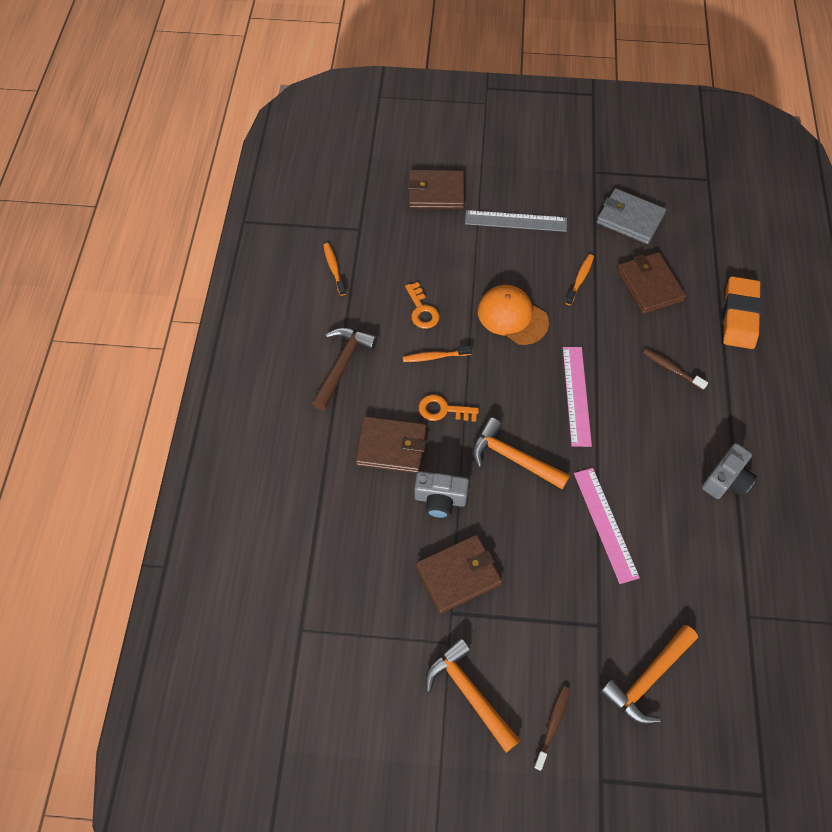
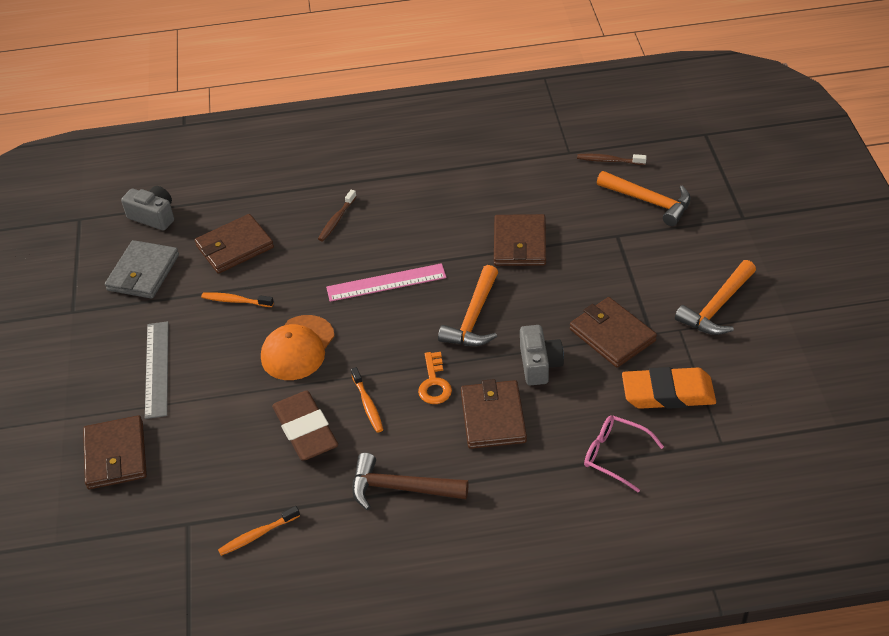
camera: 100 degrees left, 15 degrees down
orange key [405,282,440,329] -> brown eraser [272,391,338,461]
brown toothbrush [534,686,570,771] -> brown toothbrush moved to [577,154,647,165]
pink ruler [574,468,640,584] -> brown wallet [494,214,546,266]
grey camera [702,443,757,499] -> grey camera moved to [121,186,174,231]
orange eraser [723,276,762,349] -> orange eraser moved to [622,367,716,409]
none -> pink glasses [584,415,664,493]

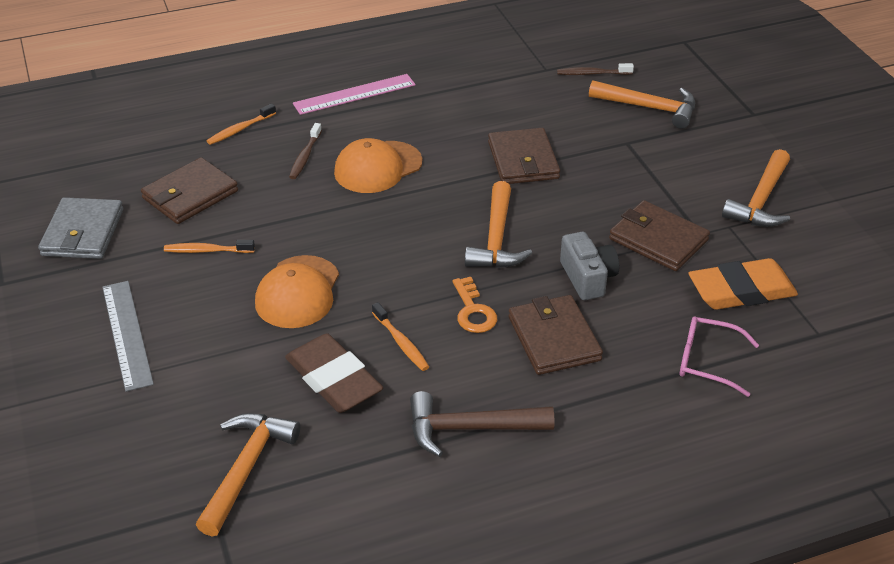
camera: 15 degrees left, 5 degrees down
brown wallet [83,415,147,489] -> none
grey camera [121,186,174,231] -> none
orange toothbrush [218,506,300,556] -> orange toothbrush moved to [207,104,276,145]
pink ruler [326,263,446,302] -> pink ruler moved to [293,74,416,115]
none -> orange hammer [196,413,300,536]
none -> orange cap [334,138,422,193]

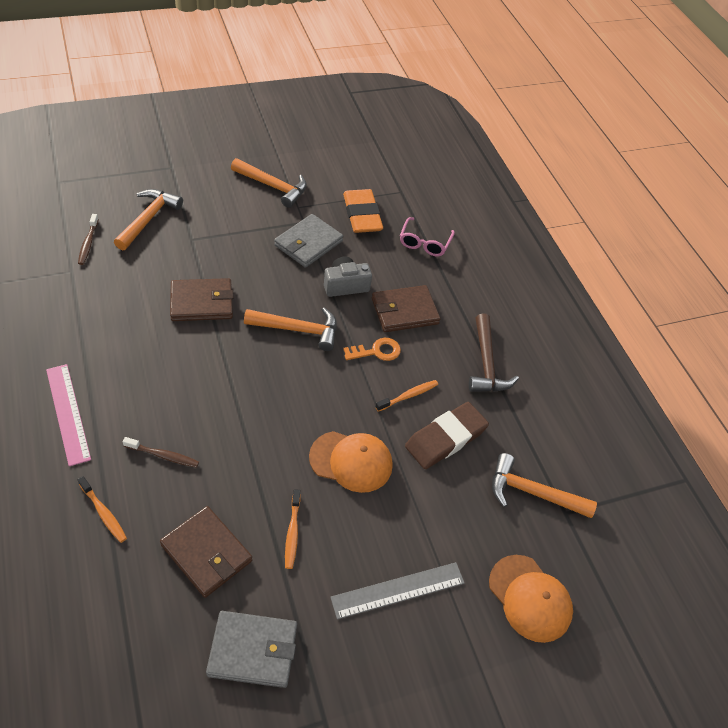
camera: 95 degrees left, 10 degrees up
orange cap [334,138,422,193] -> orange cap moved to [489,555,573,643]
brown wallet [609,200,710,271] -> grey wallet [274,214,343,268]

